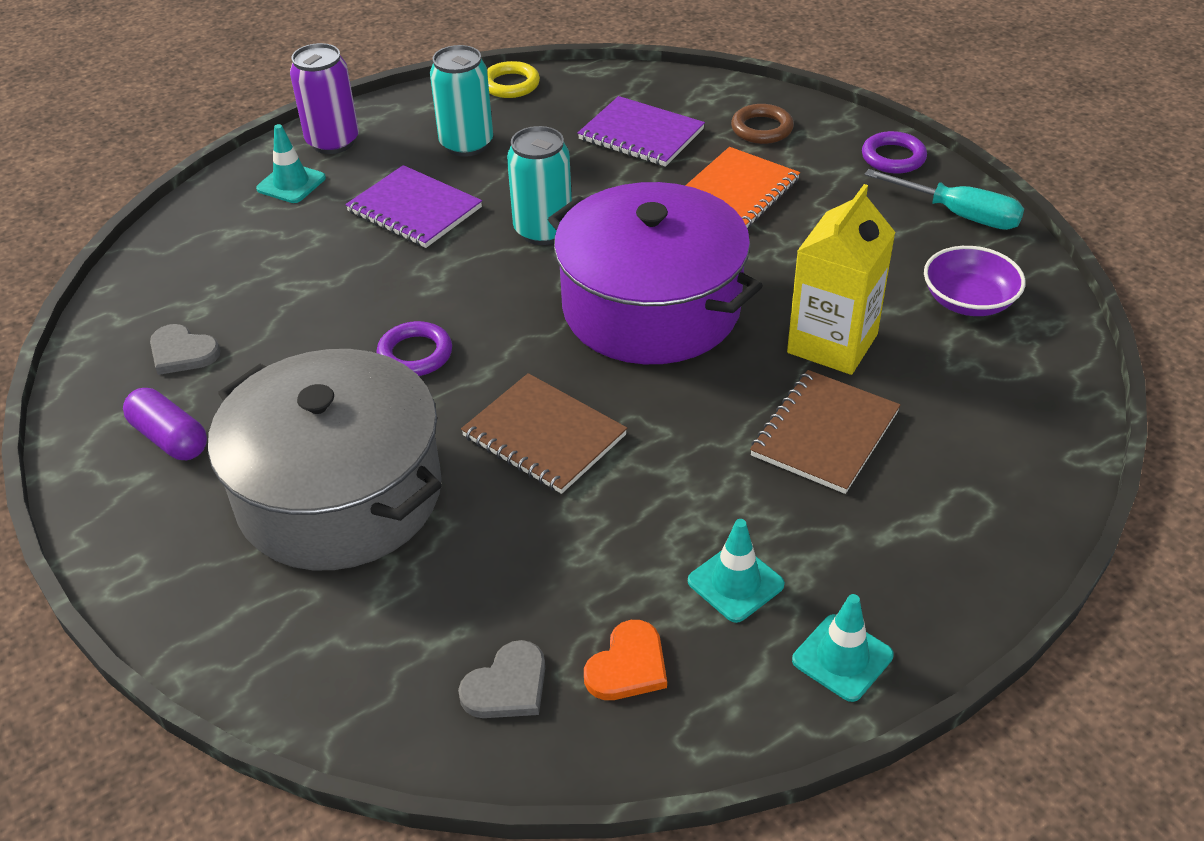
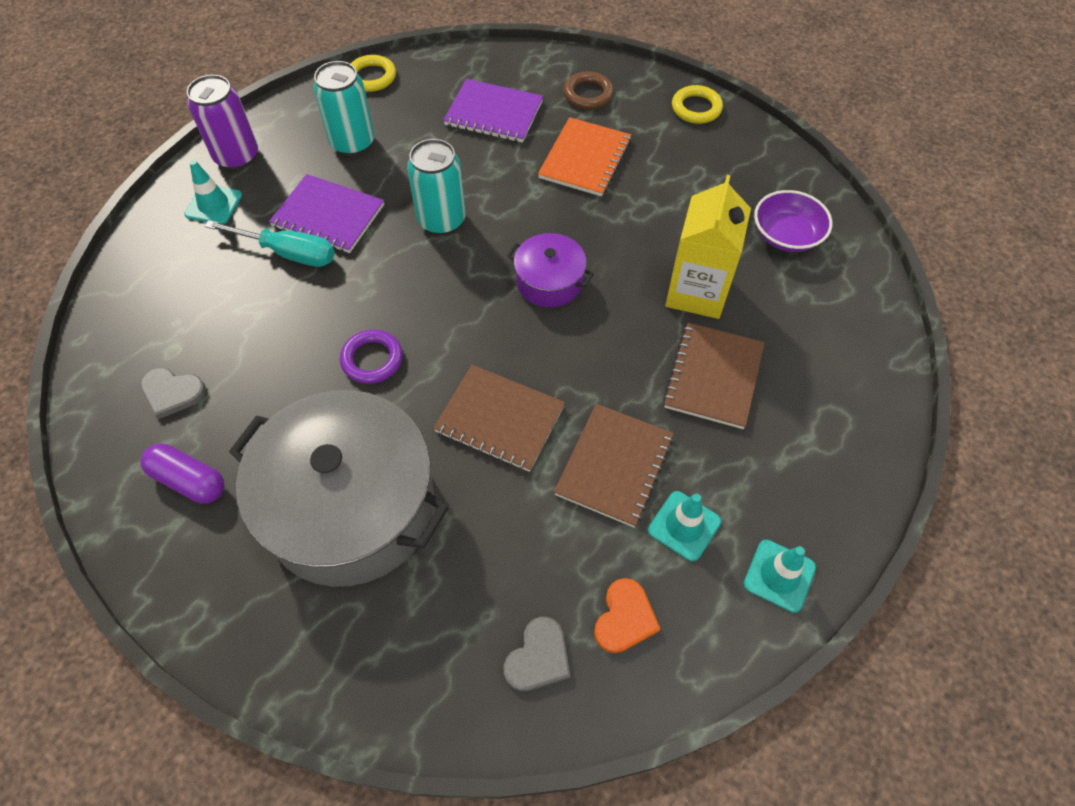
camera: 15 degrees left, 15 degrees up
purple pot [548,182,763,364] -> purple pot [507,233,594,308], size x0.47
purple ring [862,131,927,173] -> yellow ring [672,85,723,124]
turquoise screwdriver [864,169,1024,230] -> turquoise screwdriver moved to [205,220,335,267]
none -> brown notebook [554,404,674,527]

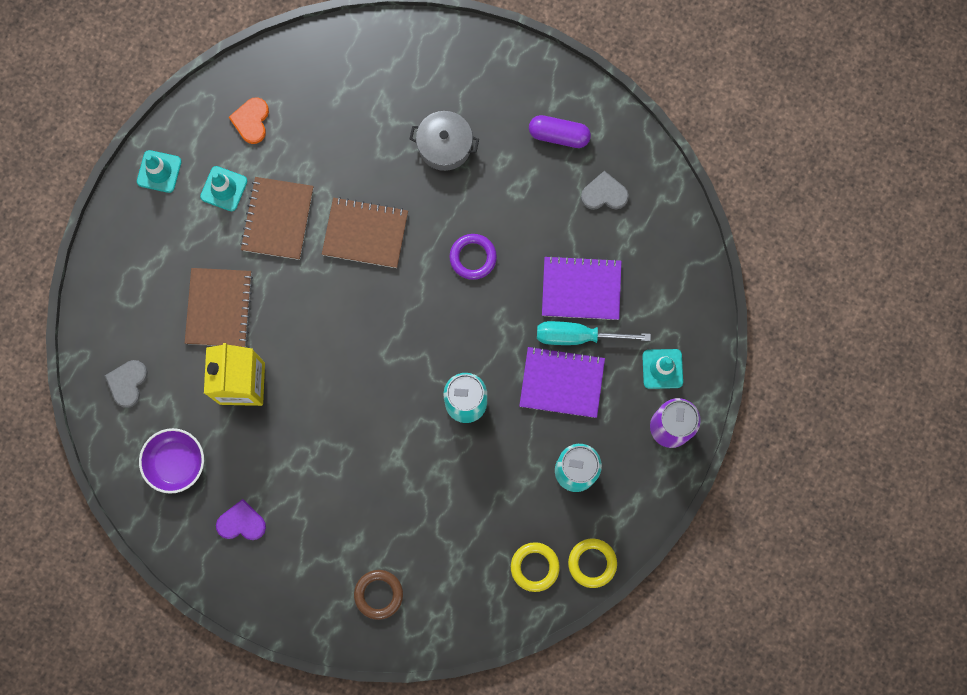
camera: 165 degrees right, 20 degrees up
grey pot [229,390,449,587] -> grey pot [410,111,479,171], size x0.47
purple notebook [443,79,543,143] -> purple notebook moved to [542,255,621,320]
grey heart [504,617,570,691] -> grey heart moved to [105,360,148,408]
purple pot [507,233,594,308] -> none
orange notebook [538,117,631,196] -> none
yellow ring [672,85,723,124] -> yellow ring moved to [511,542,560,592]
none -> purple heart [216,499,266,540]

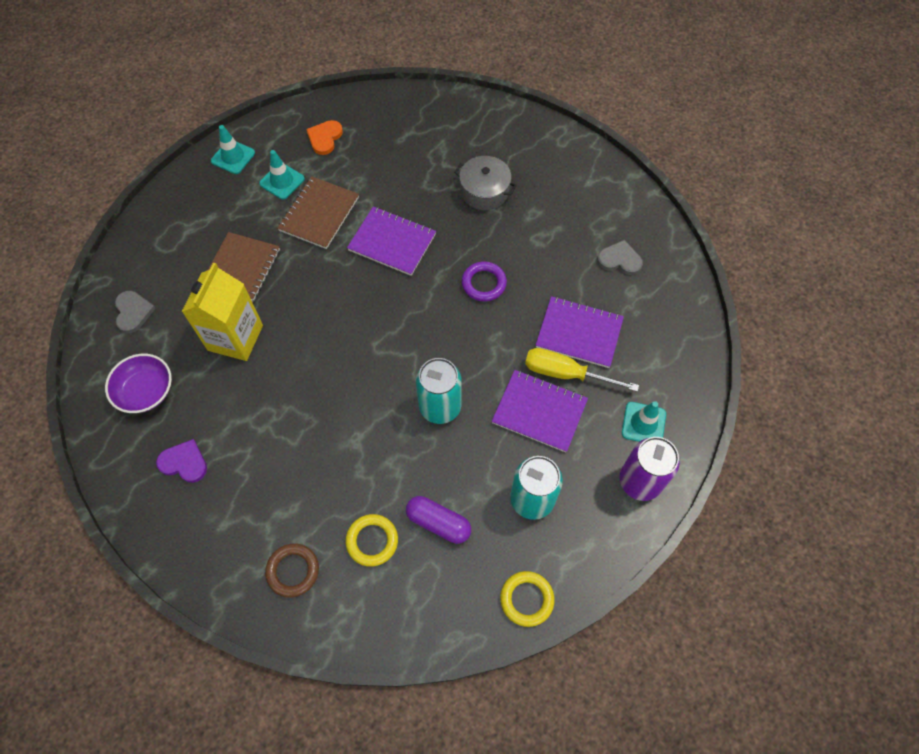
camera: 15 degrees right, 15 degrees down
grey heart [105,360,148,408] -> grey heart turned 135 degrees clockwise [115,291,156,333]
brown notebook [322,197,408,268] -> purple notebook [347,206,436,276]
yellow ring [511,542,560,592] -> yellow ring moved to [346,514,398,567]
purple capsule [529,115,591,148] -> purple capsule moved to [406,496,471,544]
turquoise screwdriver [537,321,651,345] -> yellow screwdriver [525,348,639,392]

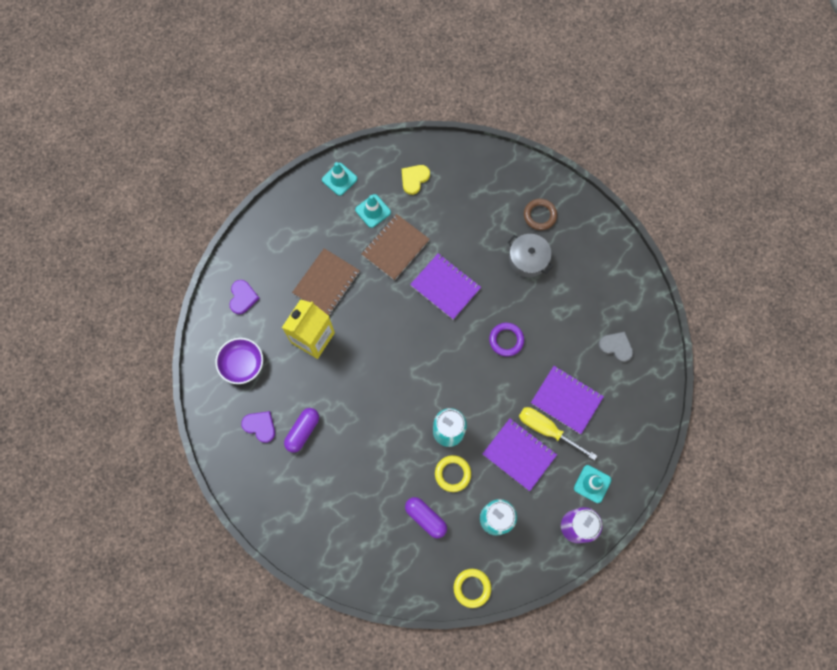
camera: 15 degrees right, 10 degrees up
grey heart [115,291,156,333] -> purple heart [229,280,260,314]
brown ring [265,544,319,598] -> brown ring moved to [524,199,557,230]
orange heart [306,120,343,155] -> yellow heart [402,165,430,195]
yellow ring [346,514,398,567] -> yellow ring moved to [435,455,471,492]
none -> purple capsule [284,408,319,453]

